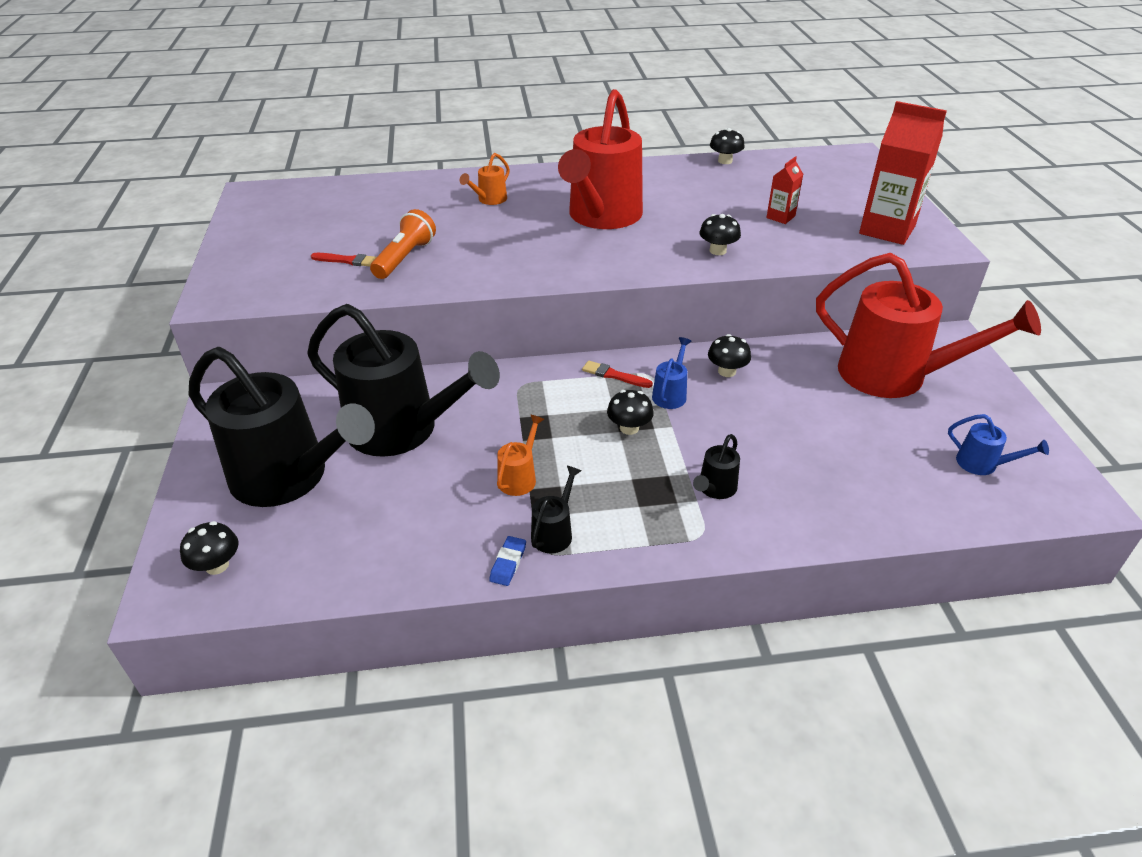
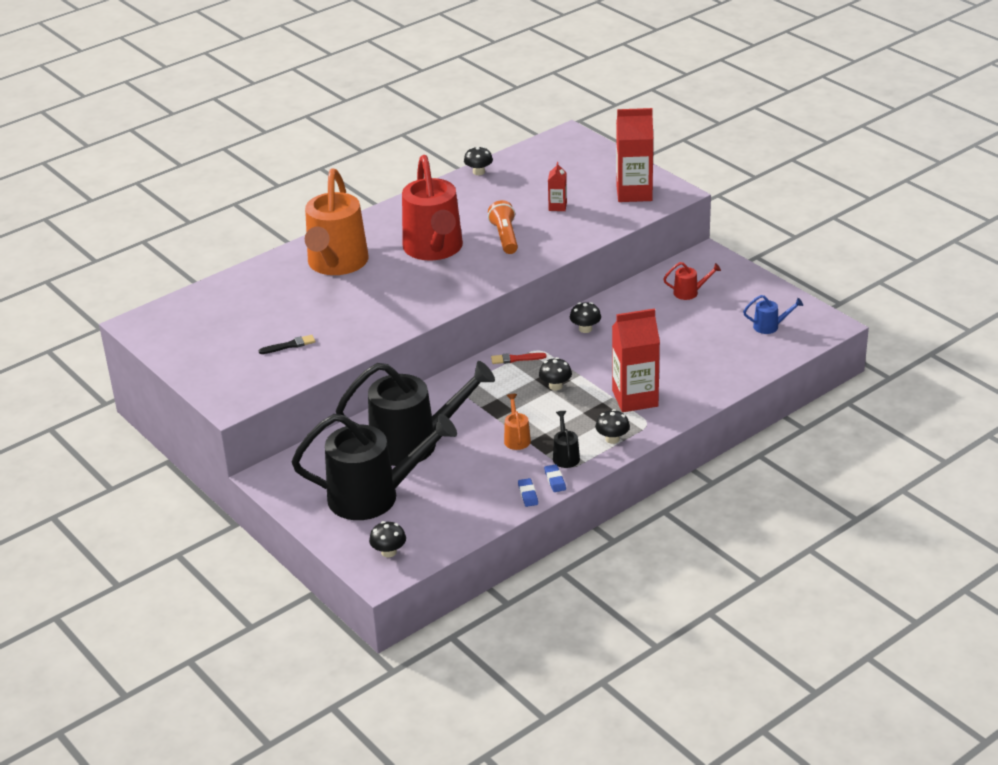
camera: 30 degrees left, 5 degrees down
red brush [311,253,376,266] -> black brush [259,335,316,354]
orange flashlight [370,209,436,279] -> orange flashlight moved to [488,200,518,254]
orange watering can [460,153,510,205] -> orange watering can [305,169,369,275], size x2.49
blue watering can [652,337,692,409] -> none
black watering can [693,434,740,499] -> red carton [612,308,660,412]
black mushroom [699,214,741,255] -> black mushroom moved to [595,409,630,444]
red watering can [816,253,1041,398] -> red watering can [664,262,721,300], size x0.40
none -> blue eraser [518,478,538,507]

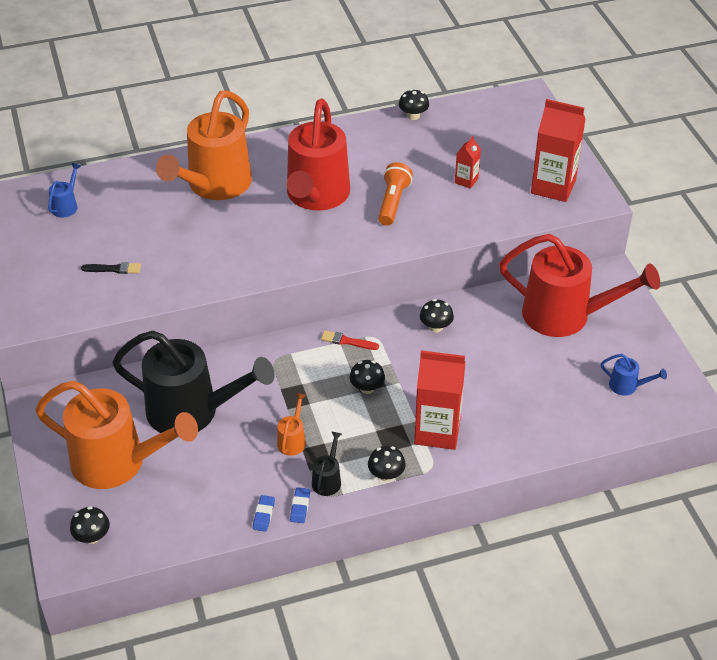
camera: 20 degrees right, 10 degrees up
black watering can [292,414,457,520] -> orange watering can [35,381,198,489]
red watering can [664,262,721,300] -> red watering can [499,234,660,337], size x2.49
none -> blue watering can [48,163,81,218]

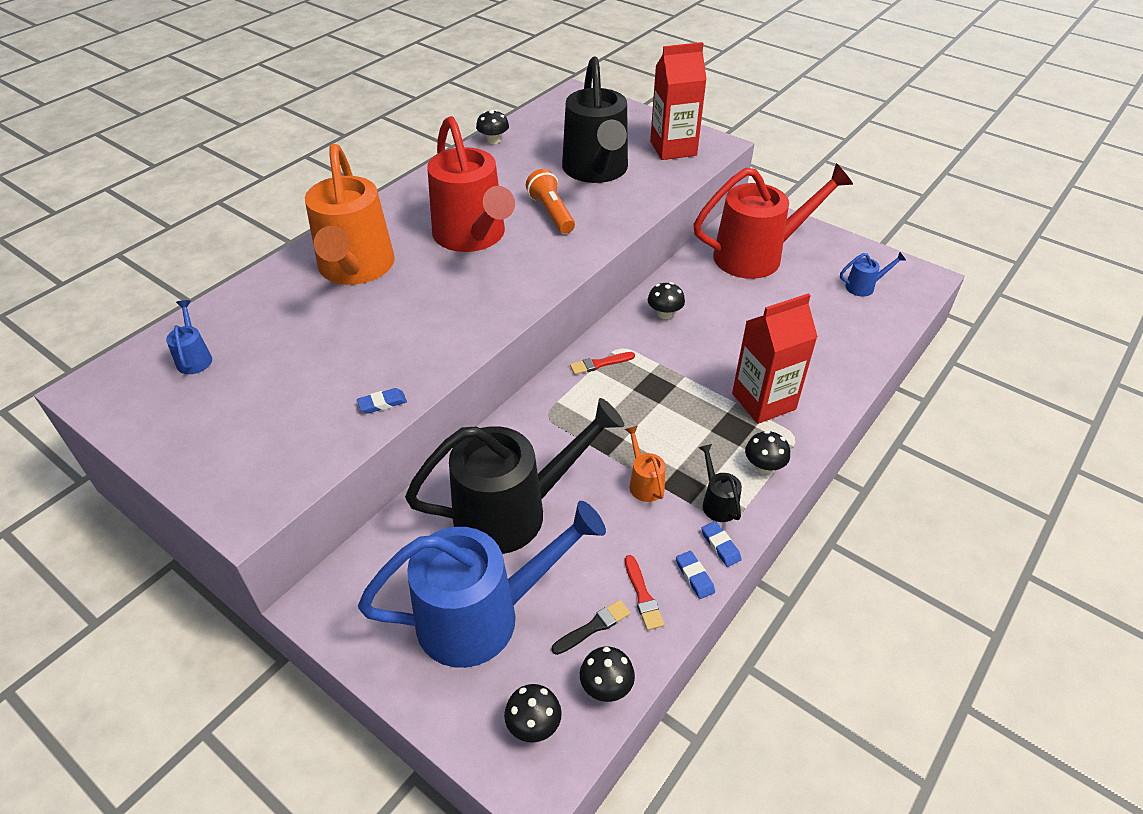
camera: 35 degrees left, 0 degrees up
orange watering can [35,381,198,489] -> blue watering can [358,501,606,668]
black brush [81,262,141,274] -> black brush moved to [552,600,630,655]
black mushroom [350,360,385,394] -> black mushroom moved to [580,646,635,702]
red carton [455,136,481,189] -> black watering can [562,56,628,183]
none -> blue eraser [357,388,407,414]
none -> red brush [625,555,664,630]

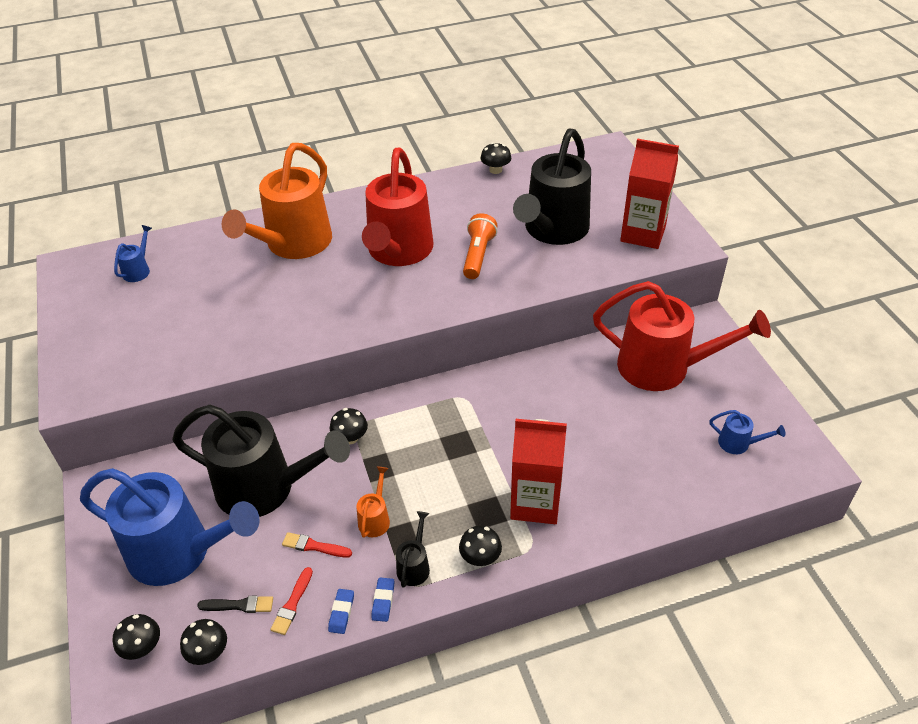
camera: 35 degrees right, 0 degrees up
blue eraser [357,388,407,414] -> none
red brush [570,352,635,375] -> red brush moved to [282,532,352,558]
black mushroom [648,282,685,319] -> black mushroom moved to [330,408,368,444]

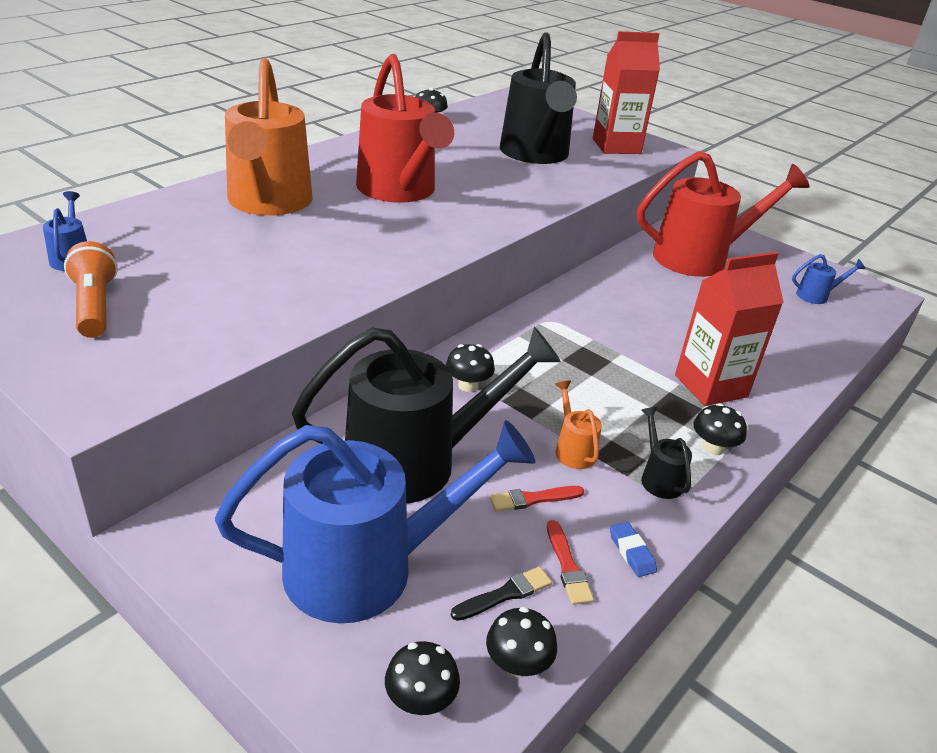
camera: 35 degrees left, 10 degrees down
blue eraser [371,578,394,622] -> none
orange flashlight [463,213,498,279] -> orange flashlight moved to [64,241,118,338]

